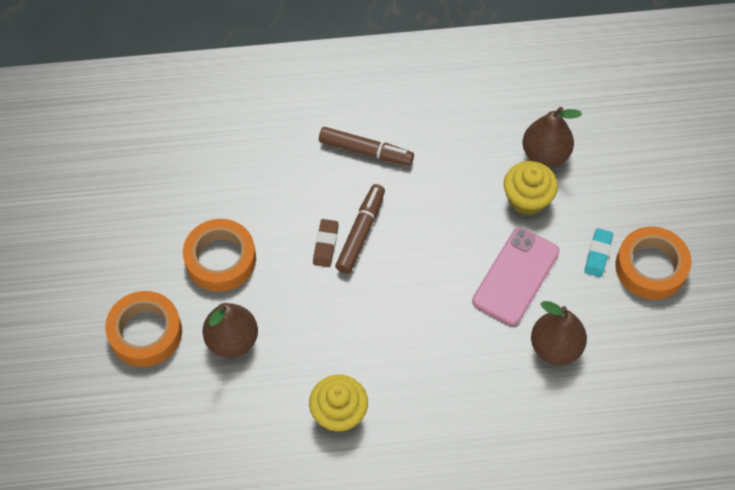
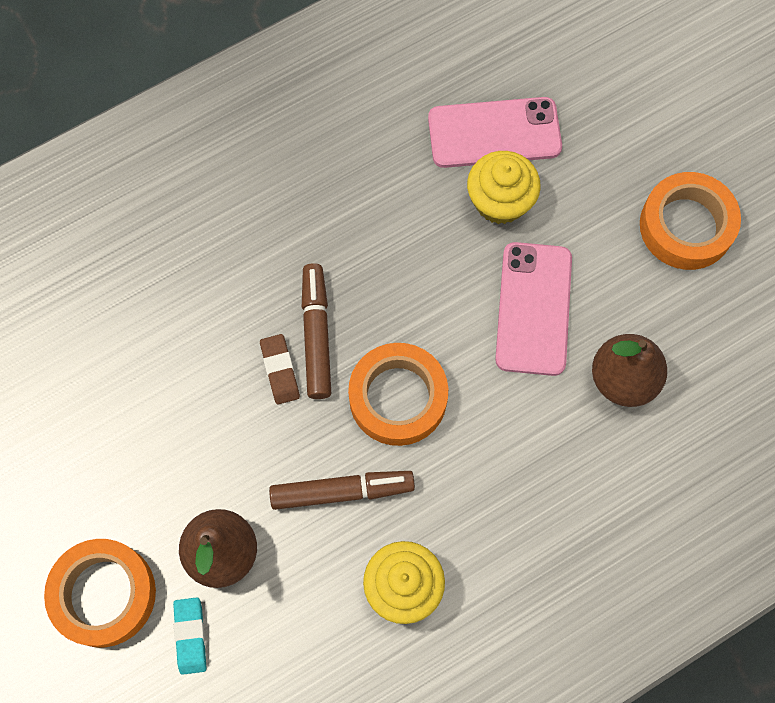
camera: 25 degrees left, 10 degrees up
orange tape [183,219,256,292] -> orange tape moved to [348,343,448,446]
brown marker [319,127,414,166] -> brown marker moved to [269,471,415,510]
brown pear [523,107,582,167] -> pink phone [428,97,562,168]
turquoise eraser [584,228,613,277] -> turquoise eraser moved to [173,597,207,675]

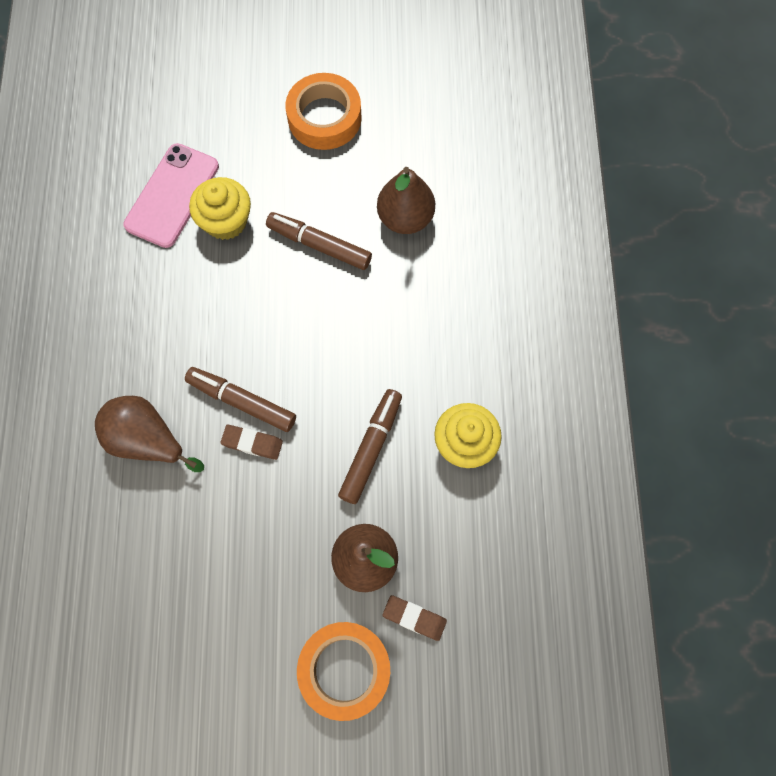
camera: 60 degrees left, 0 degrees up
turquoise eraser [173,597,207,675] -> brown eraser [382,595,447,641]
orange tape [348,343,448,446] -> none
pink phone [495,242,572,376] -> brown marker [266,212,372,270]
none -> brown pear [95,396,204,472]

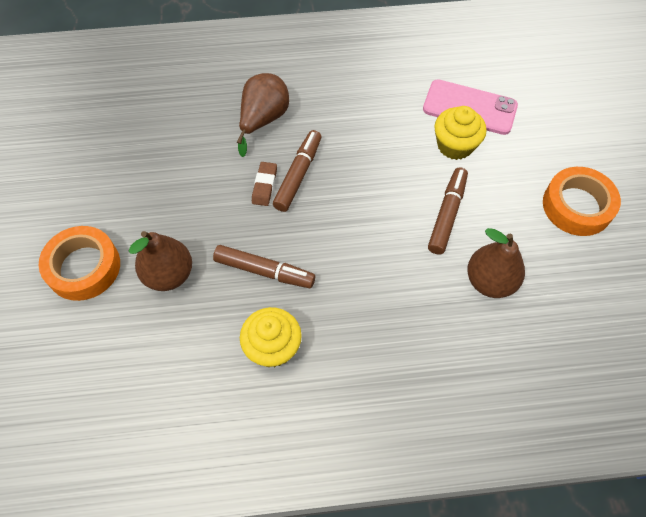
camera: 85 degrees right, 10 degrees down
brown eraser [382,595,447,641] -> none

